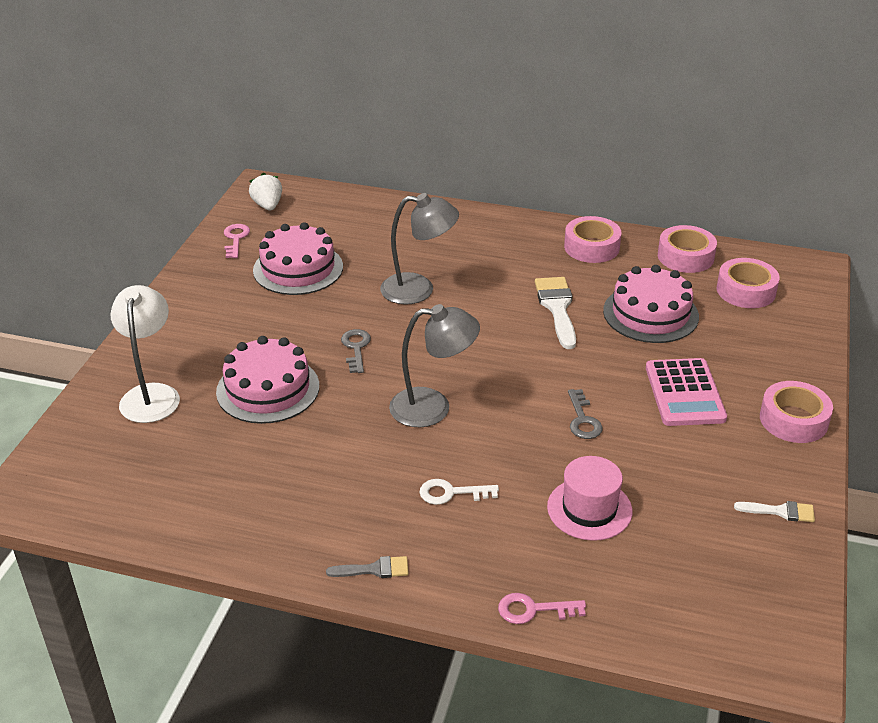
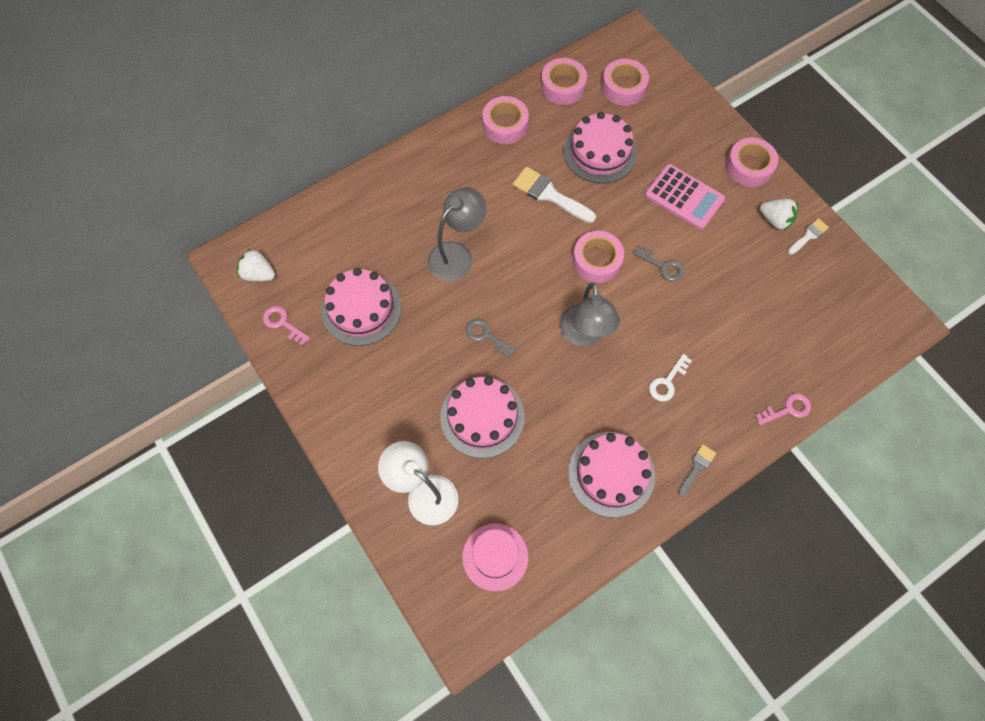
camera: 50 degrees left, 30 degrees up
grey lamp [389,304,480,427] -> grey lamp turned 135 degrees clockwise [559,283,620,346]
pink key [498,593,586,624] -> pink key turned 150 degrees counterclockwise [755,393,811,426]
pink hat [547,456,632,541] -> pink hat moved to [462,523,528,591]
none -> pink cake [568,432,655,518]
none -> pink tape [572,231,624,283]
none -> white strawberry [760,199,798,231]

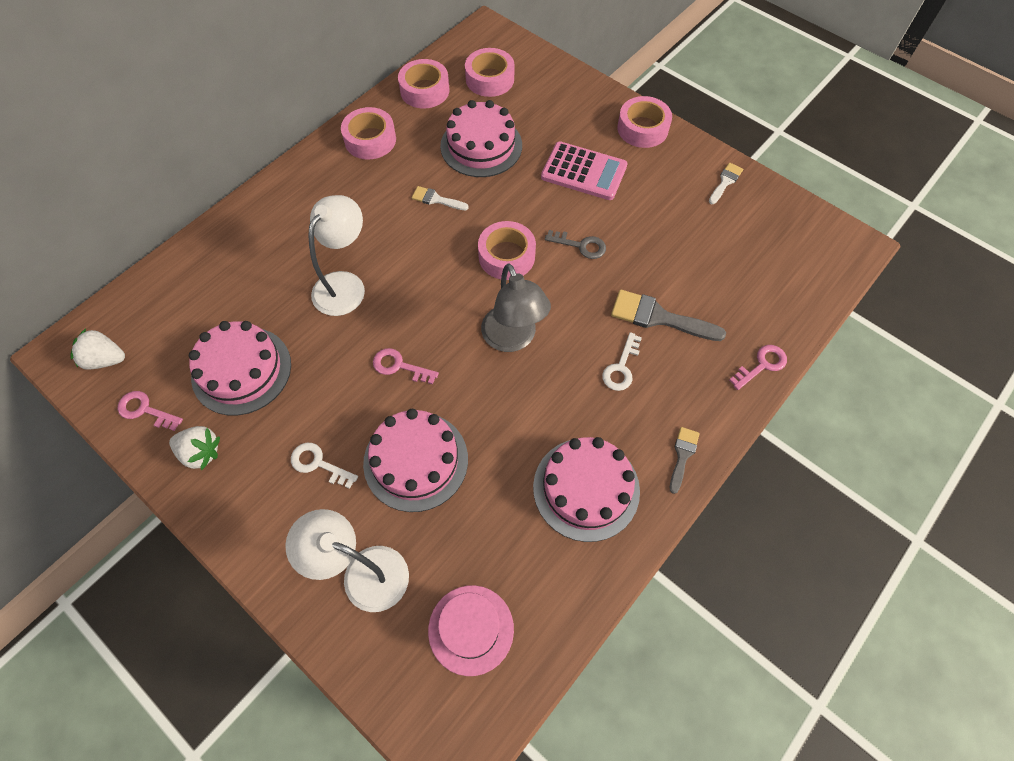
camera: 15 degrees left, 5 degrees down
grey lamp [428,187,486,281] -> white lamp [309,195,365,316]
grey key [466,318,517,358] -> pink key [373,348,439,384]
white brush [513,167,596,223] -> white brush [412,186,469,210], size x0.56
white strawberry [760,199,798,231] -> white strawberry moved to [169,426,220,471]
none -> white key [291,443,358,489]
none -> grey brush [611,290,726,341]

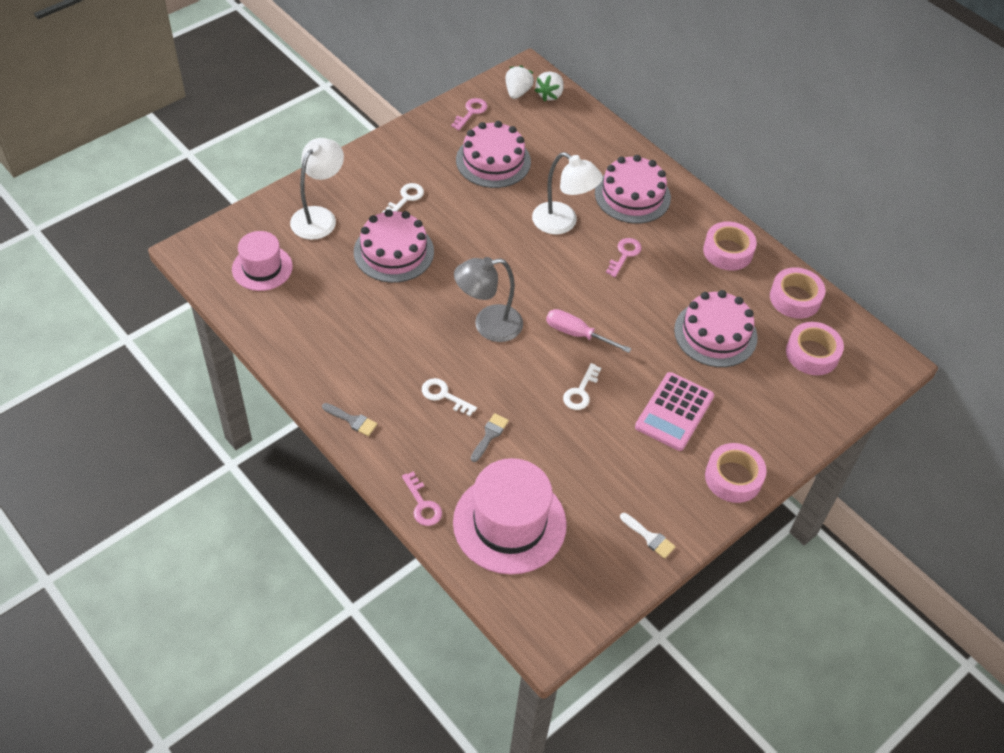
camera: 95 degrees right, 10 degrees down
white strawberry [169,426,220,471] -> white strawberry moved to [534,72,564,102]
pink key [373,348,439,384] -> pink key moved to [606,238,642,277]
white brush [412,186,469,210] -> none
pink tape [478,221,536,280] -> pink screwdriver [546,309,631,353]
pink cake [533,437,640,542] -> pink cake moved to [595,155,671,224]
grey key [545,230,606,259] -> white key [563,363,601,410]
grey brush [611,290,726,341] -> grey brush [471,413,509,462], size x0.56
none -> pink hat [453,458,567,575]

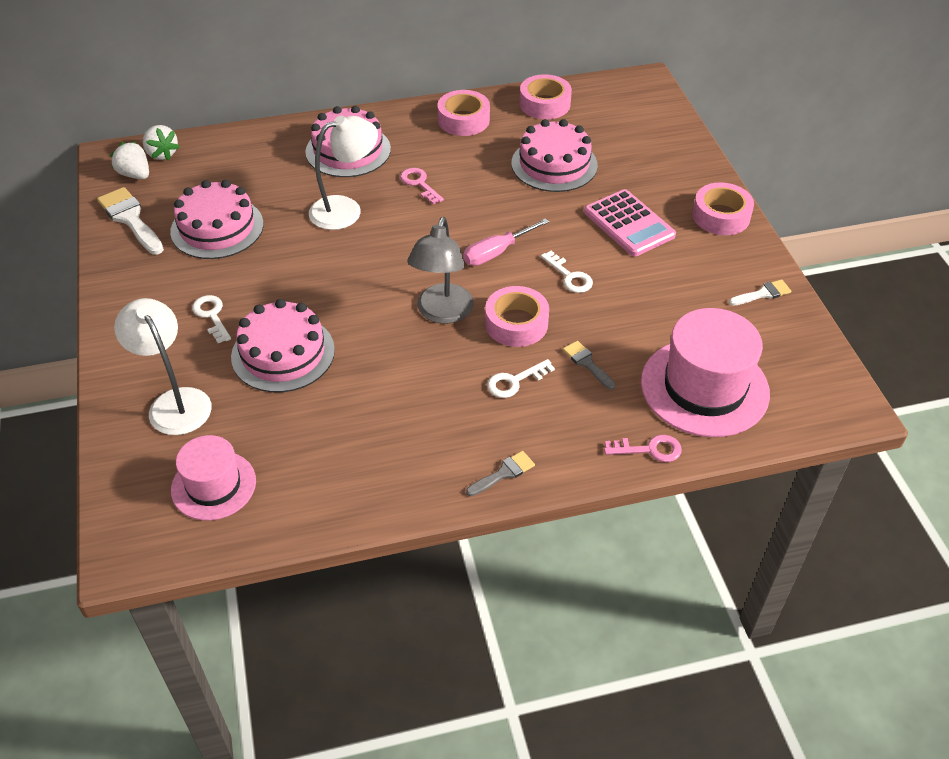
camera: 60 degrees left, 5 degrees down
pink key [451,98,487,130] -> white brush [97,187,164,255]
pink tape [786,322,844,375] -> pink tape moved to [485,286,549,347]

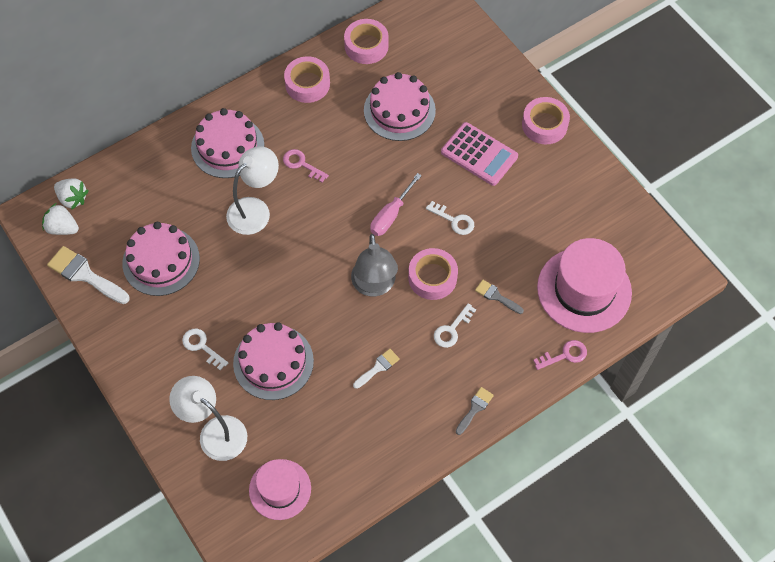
camera: 20 degrees left, 15 degrees up
white brush [729,279,791,306] -> white brush moved to [353,349,400,389]

